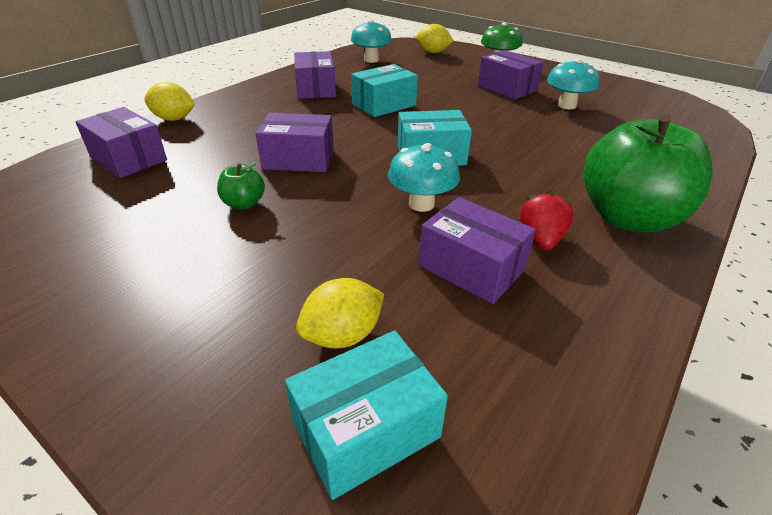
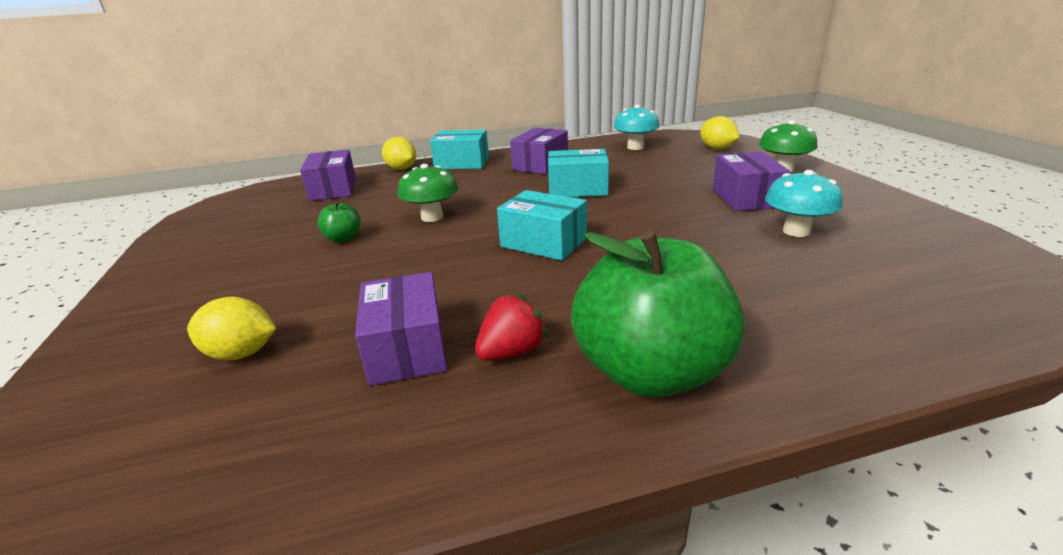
camera: 40 degrees right, 10 degrees down
purple box [256,113,334,172] -> green mushroom [397,164,458,222]
turquoise box [285,330,448,500] -> turquoise box moved to [430,130,489,169]
turquoise mushroom [388,143,460,212] -> none

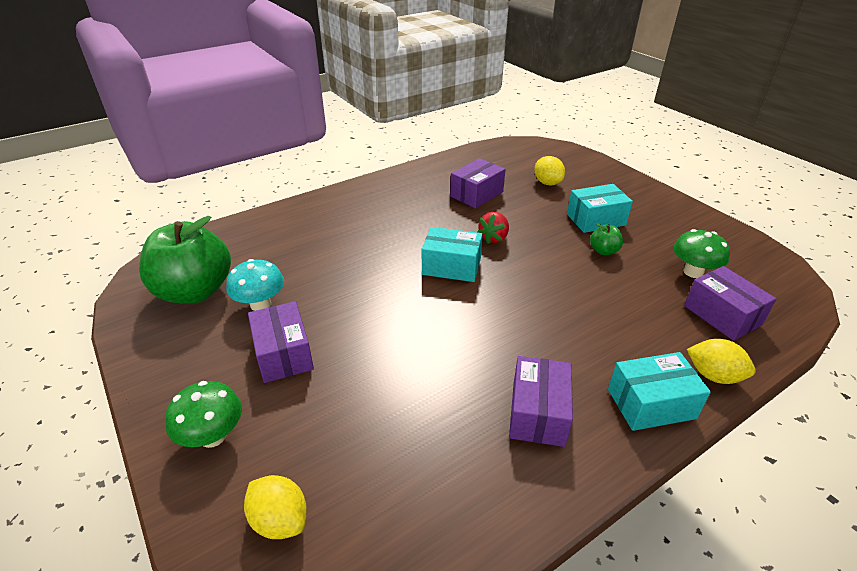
camera: 160 degrees right, 10 degrees up
yellow lemon [187,297,276,360] -> yellow lemon turned 75 degrees clockwise [534,156,565,185]
purple box [355,272,447,386] -> purple box turned 75 degrees clockwise [450,158,506,208]
green mushroom [397,164,458,222] -> green mushroom moved to [673,229,730,278]
red strawberry [475,293,548,361] -> red strawberry moved to [477,212,509,244]
turquoise box [548,149,609,197] -> turquoise box moved to [567,184,633,233]
green apple [571,231,745,398] -> green apple moved to [139,216,231,304]
turquoise mushroom [614,105,660,150] -> none

